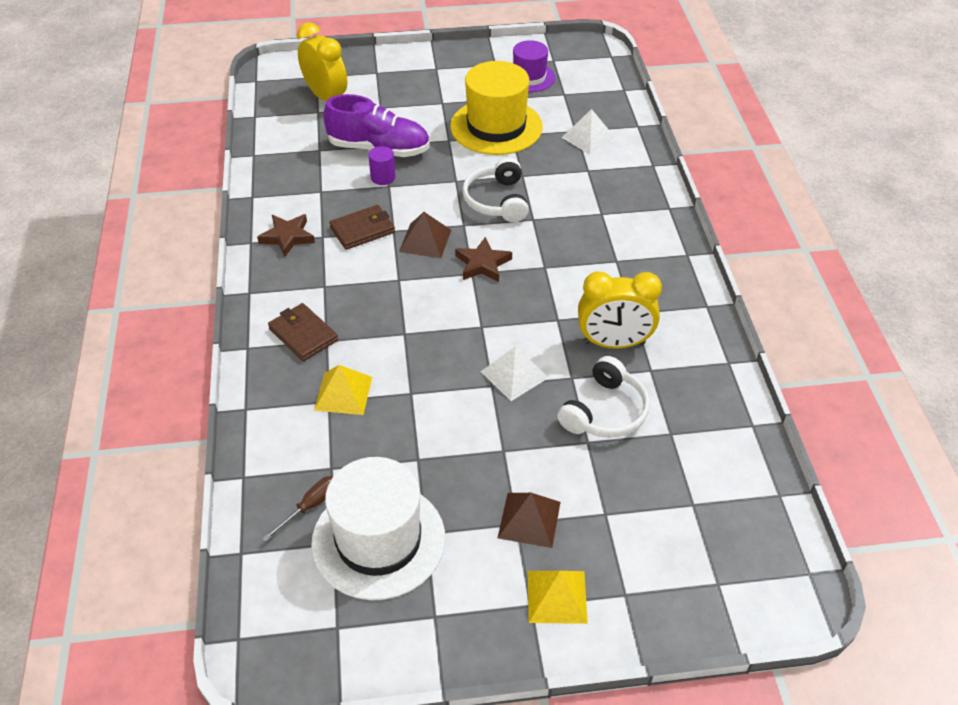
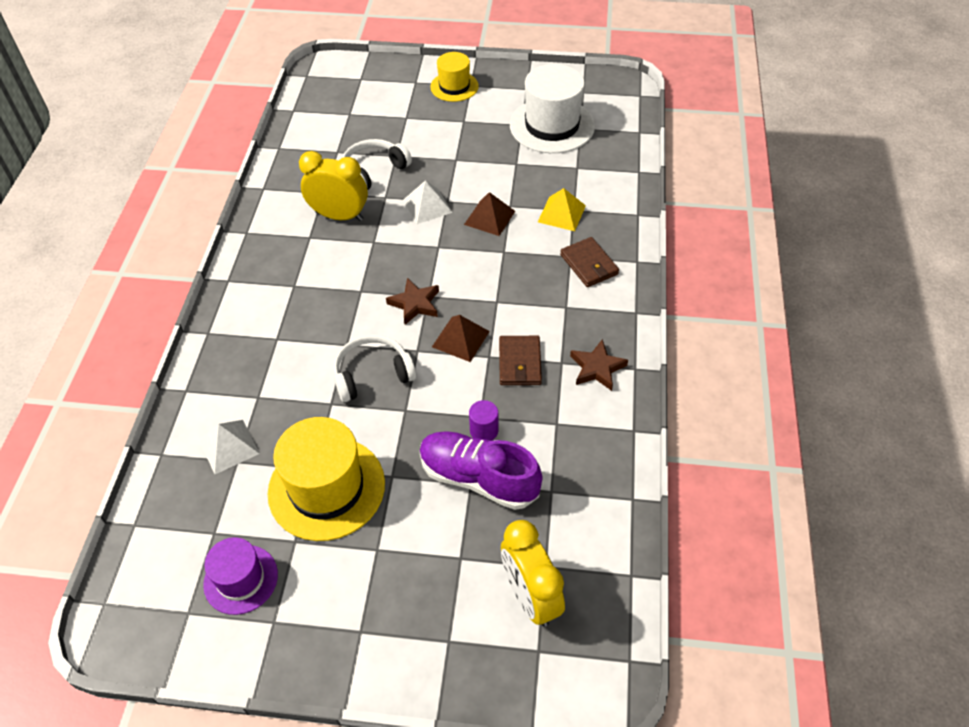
camera: 165 degrees left, 5 degrees up
brown screwdriver [262,476,333,541] -> none
brown wallet [329,205,395,250] -> brown wallet turned 75 degrees counterclockwise [499,336,542,385]
white headphones [462,157,529,222] -> white headphones turned 120 degrees counterclockwise [333,335,416,402]
brown pyramid [498,493,561,548] -> brown pyramid moved to [464,192,515,236]
yellow pyramid [528,571,588,624] -> yellow hat [430,52,479,102]

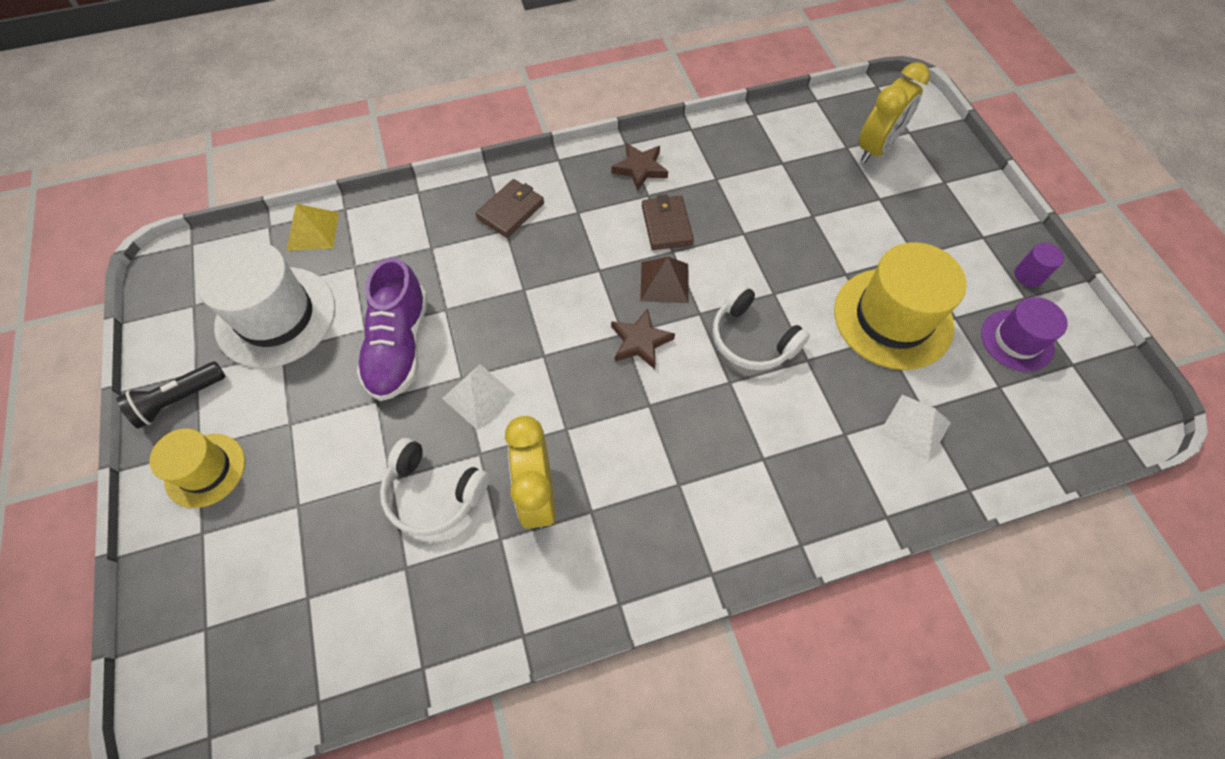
camera: 115 degrees left, 10 degrees up
purple shoe [419,431,542,510] -> purple shoe moved to [357,257,428,401]
brown pyramid [464,192,515,236] -> none
purple cylinder [469,400,498,441] -> purple cylinder moved to [1014,243,1064,287]
brown wallet [499,336,542,385] -> brown wallet turned 75 degrees counterclockwise [642,194,694,250]
yellow pyramid [538,188,586,231] -> yellow pyramid moved to [287,204,339,251]
none -> black flashlight [117,362,225,428]

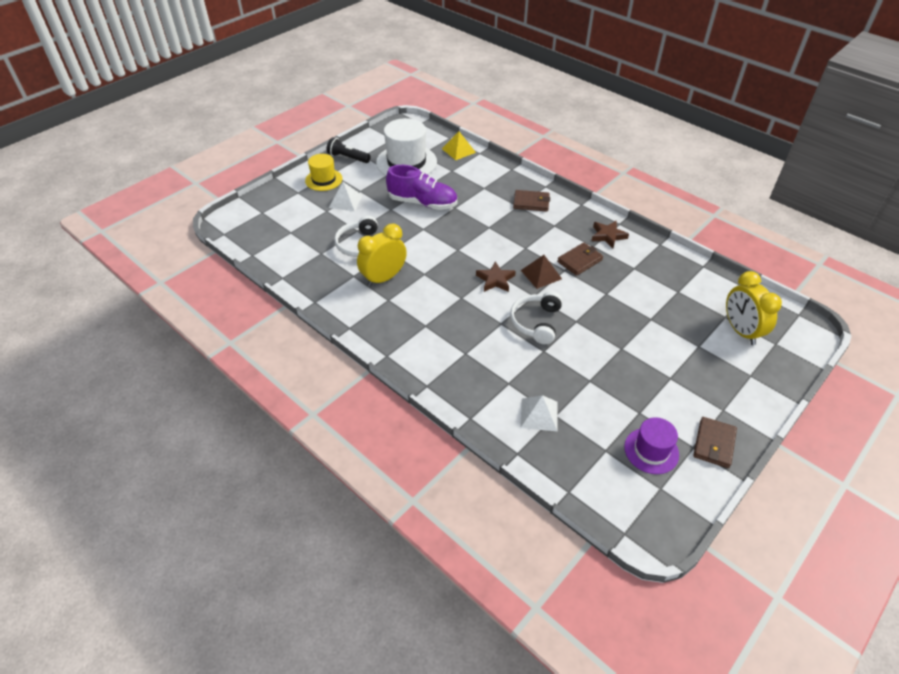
camera: 60 degrees right, 15 degrees down
purple shoe [357,257,428,401] -> purple shoe turned 135 degrees counterclockwise [386,165,457,210]
white pyramid [442,364,516,430] -> white pyramid moved to [329,182,362,211]
yellow hat [834,242,967,370] -> none
yellow clock [858,62,930,163] -> yellow clock turned 60 degrees clockwise [726,271,782,345]
purple cylinder [1014,243,1064,287] -> brown wallet [693,417,737,468]

